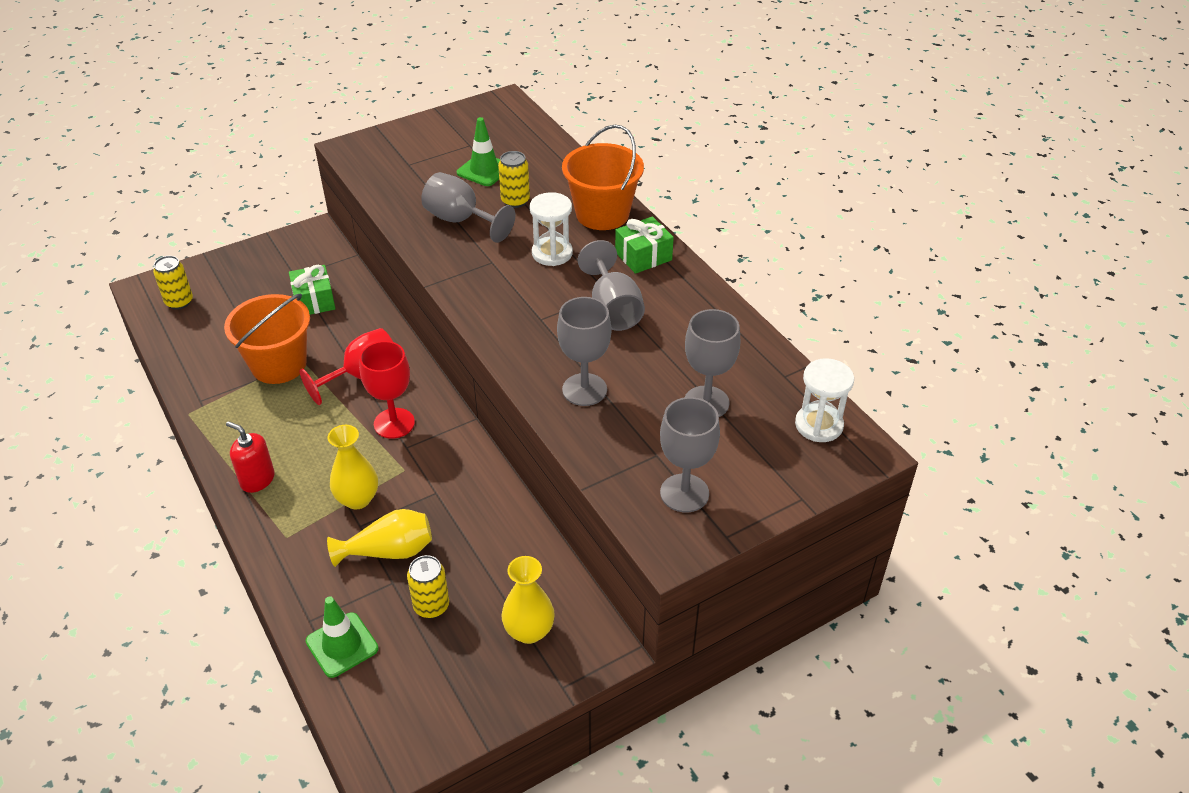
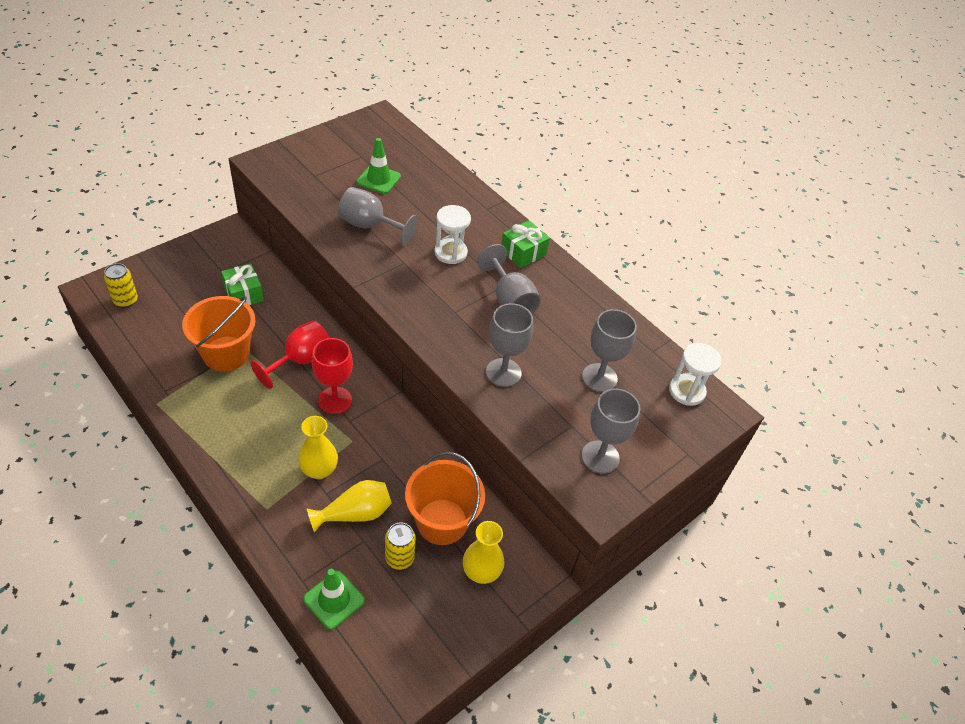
camera: 15 degrees left, 5 degrees up
red soap dispenser [226,421,275,493] -> none
yellow can [498,151,530,208] -> none
orange bucket [562,125,644,230] -> orange bucket moved to [405,452,485,545]

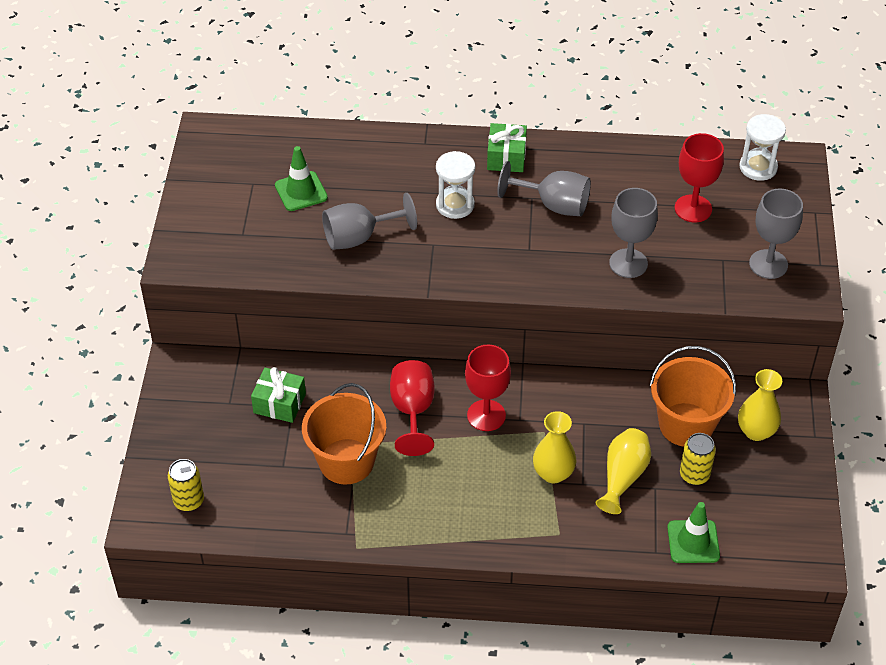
camera: 40 degrees left, 0 degrees up
grey goblet [582,309,637,392] -> red goblet [675,133,724,223]

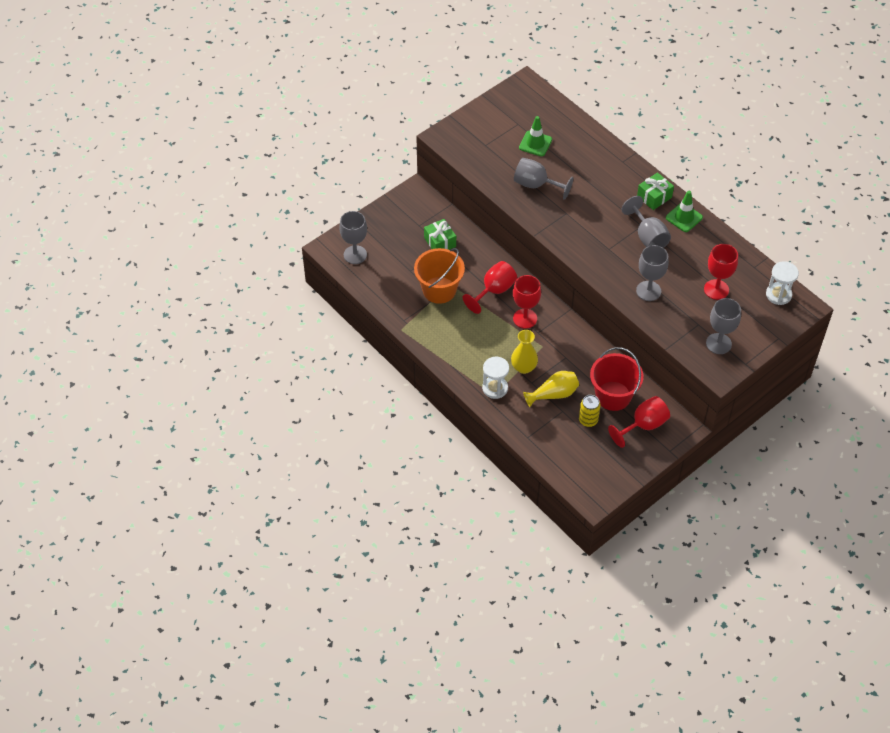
camera: 45 degrees right, 5 degrees up
yellow can [168,459,204,511] -> grey goblet [339,211,367,264]
white hourglass [436,151,475,219] -> white hourglass moved to [482,357,509,399]
orange bucket [650,346,736,447] -> red bucket [590,347,643,411]
green traffic cone [667,502,720,563] -> green traffic cone moved to [666,191,703,232]
yellow vase [738,369,782,441] -> red goblet [608,396,670,448]

